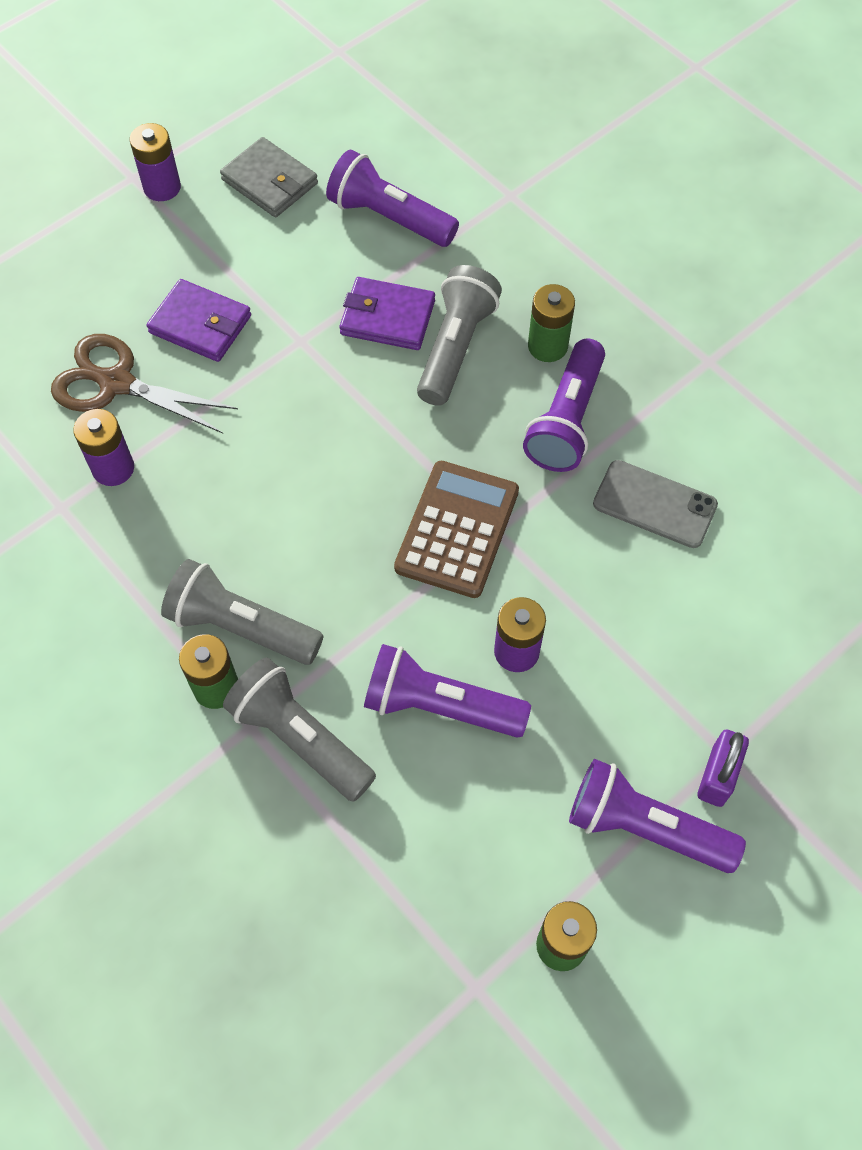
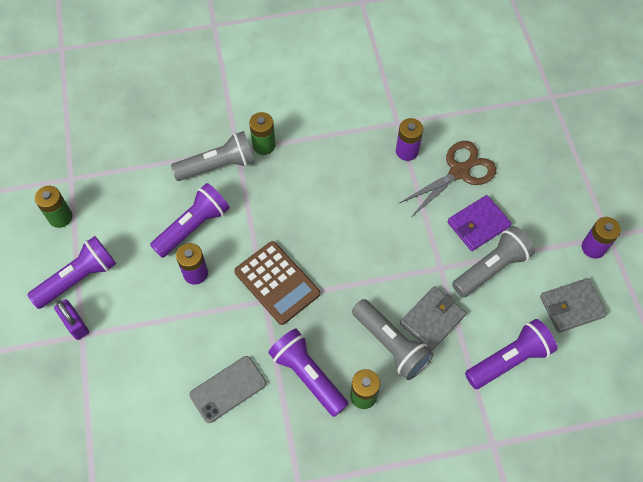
camera: 120 degrees right, 0 degrees up
grey flashlight [161,559,323,665] -> grey flashlight moved to [452,226,535,297]
purple wallet [339,277,435,350] -> grey wallet [400,286,466,351]

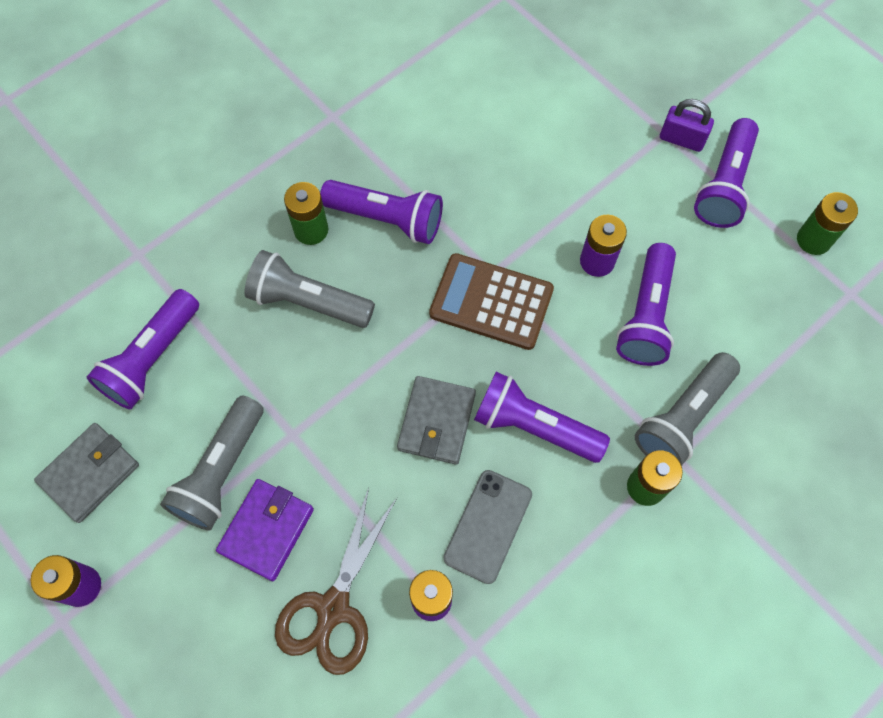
camera: 150 degrees right, 5 degrees up
grey phone [189,356,266,423] -> grey phone moved to [443,470,532,584]
grey wallet [400,286,466,351] -> grey wallet moved to [397,376,476,465]
none -> purple flashlight [474,372,610,463]

